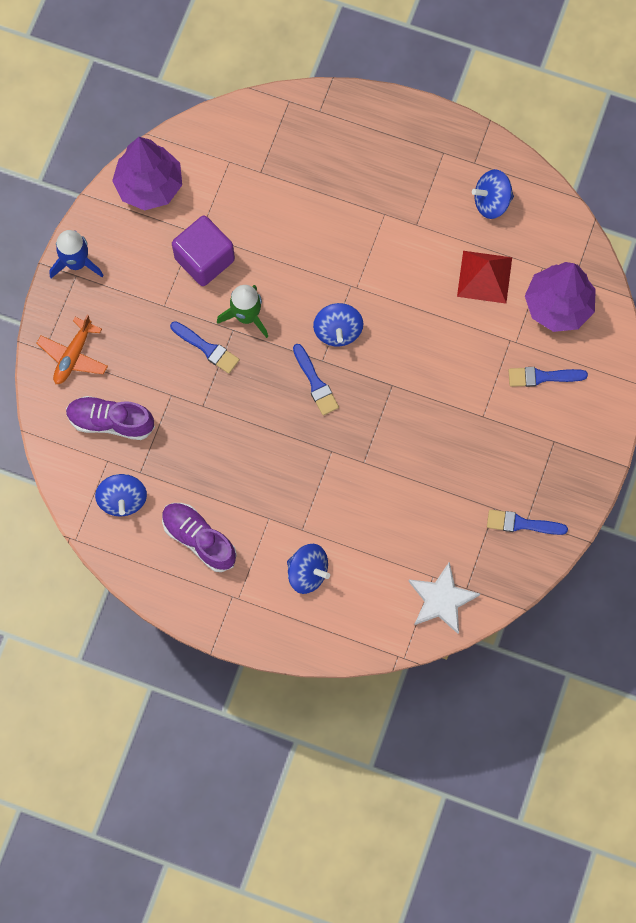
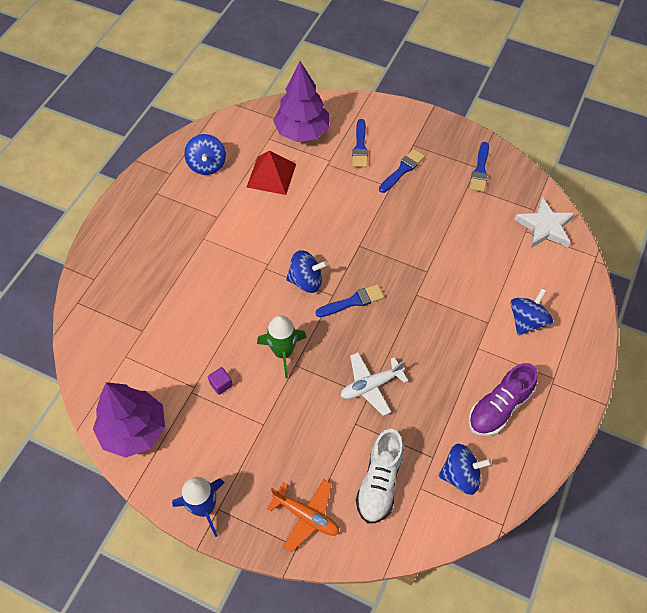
camera: 85 degrees left, 15 degrees down
purple shoe [66,396,155,440] -> white shoe [356,429,404,523]
blue brush [170,321,239,374] -> blue brush moved to [379,149,425,193]
purple cube [172,216,235,286] -> purple cube [208,367,233,395], size x0.40
none -> white plane [341,352,408,416]

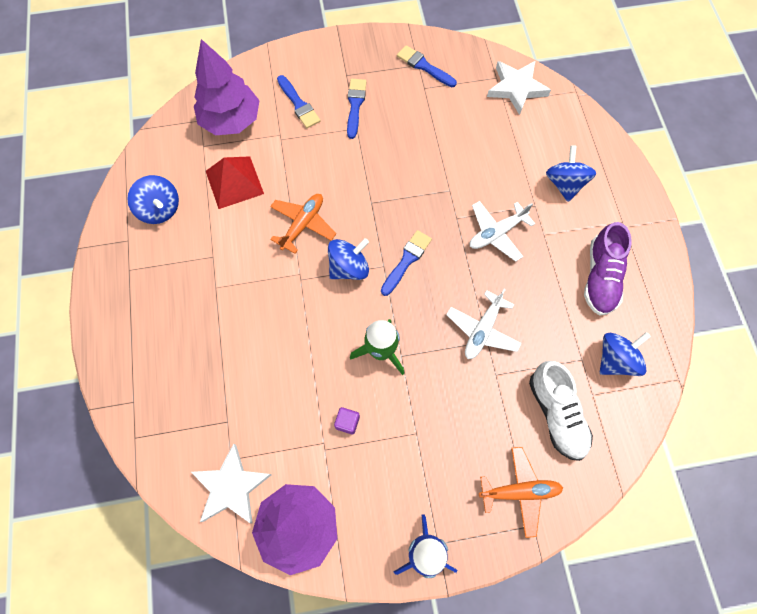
camera: 35 degrees left, 10 degrees up
blue brush [469,142,489,192] -> blue brush turned 150 degrees clockwise [397,45,457,87]
none -> white star [191,443,271,523]
none -> orange plane [270,194,336,254]
none -> white plane [470,201,535,262]

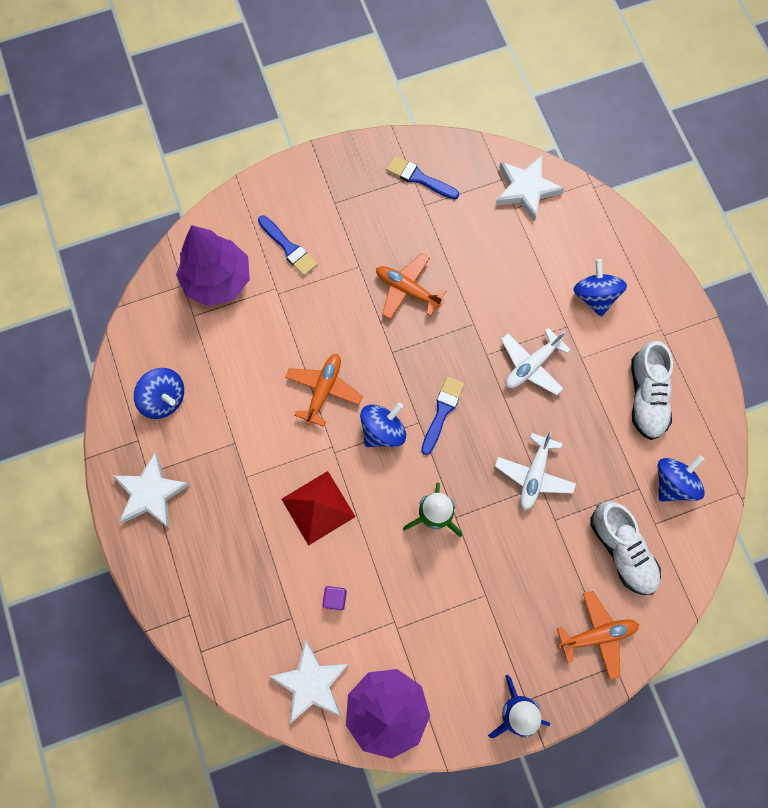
camera: 10 degrees left, 5 degrees up
red pyramid [206,156,264,209] -> red pyramid moved to [281,471,356,546]
purple cube [334,407,360,434] -> purple cube moved to [322,586,347,610]
blue brush [347,79,367,139] -> none
purple shoe [584,222,632,315] -> white shoe [631,341,673,440]
none -> white star [113,453,190,527]
none -> orange plane [376,254,446,320]

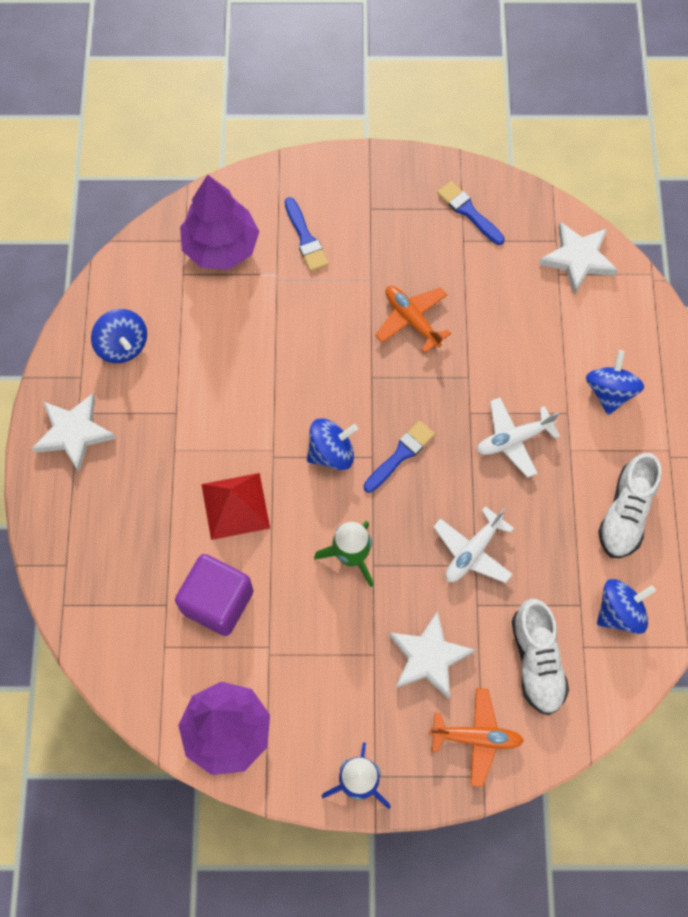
camera: 20 degrees right, 5 degrees down
white star [269,640,349,723] -> white star moved to [389,611,475,699]
orange plane [285,354,363,427] -> none
purple cube [322,586,347,610] -> purple cube [175,554,253,636], size x2.48

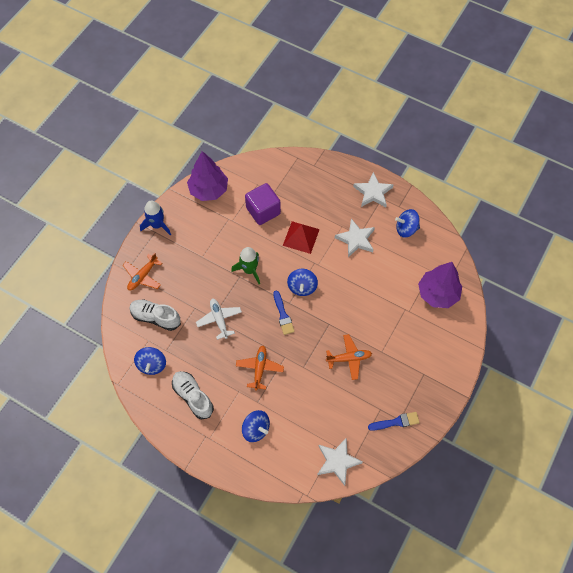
camera: 120 degrees right, 5 degrees down
blue brush [285,197,329,271] -> none
white star [389,611,475,699] -> white star moved to [335,219,375,257]
white plane [477,397,560,478] -> orange plane [236,346,284,391]

